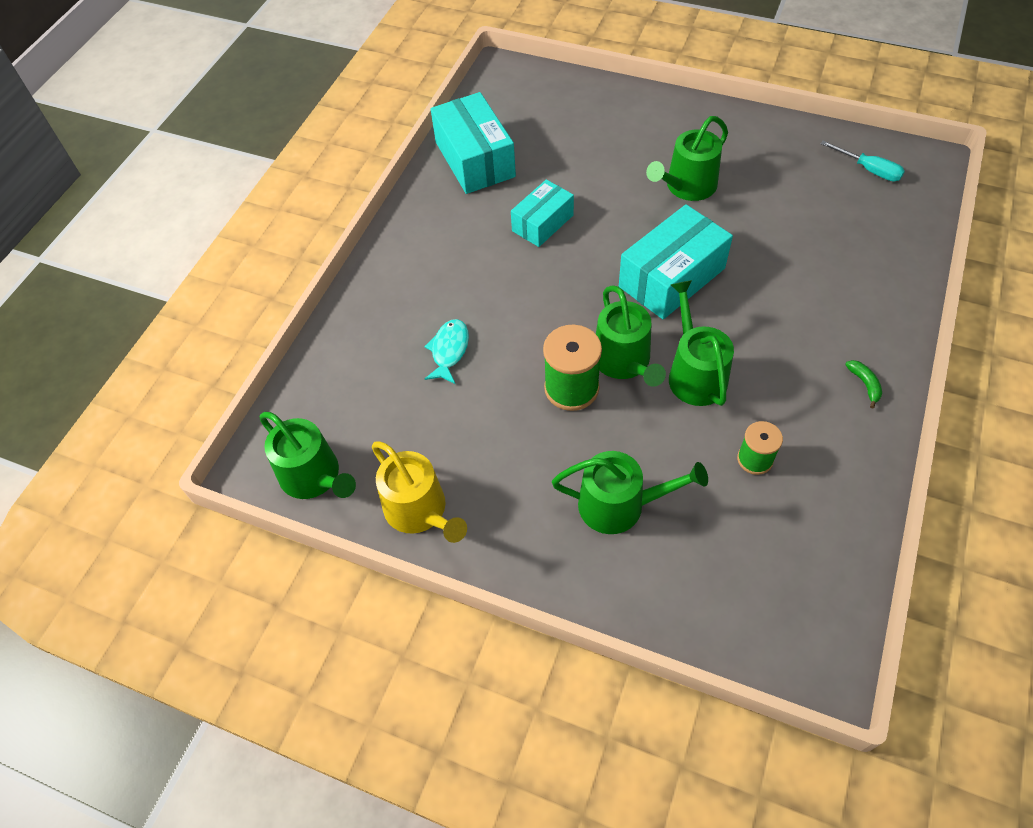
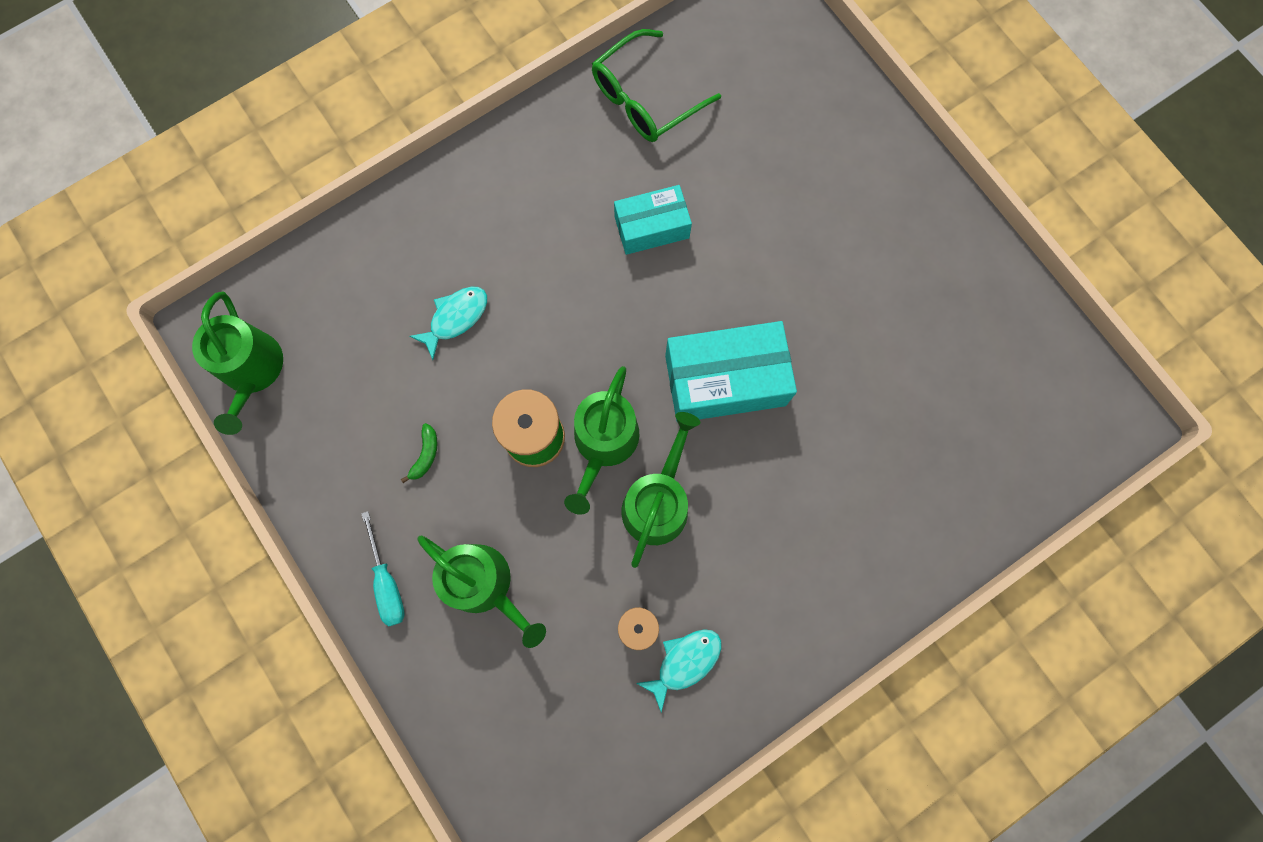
camera: 30 degrees right, 20 degrees up
yellow watering can [372,442,467,543] -> none
turquoise box [431,92,516,194] -> green glasses [592,29,721,142]
green watering can [646,116,728,201] -> none
turquoise screwdriver [821,141,905,181] -> turquoise screwdriver moved to [361,511,405,626]
green banana [845,360,882,409] -> green banana moved to [401,423,437,483]
none -> turquoise fish [636,629,721,713]

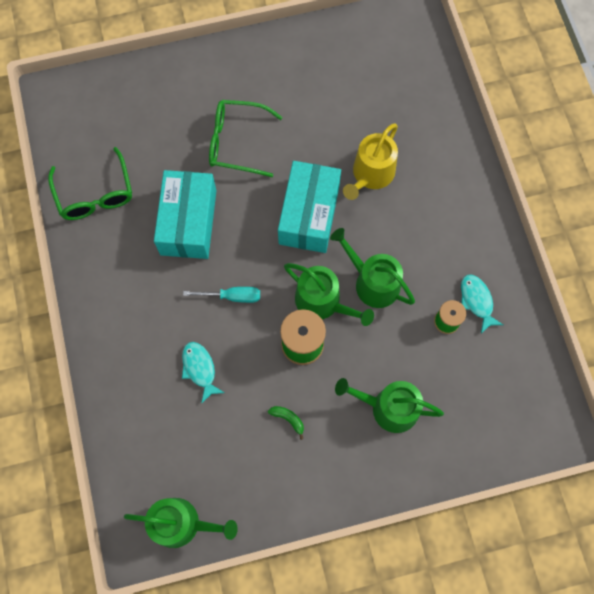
camera: 70 degrees left, 5 degrees down
turquoise screwdriver [361,511,405,626] -> turquoise screwdriver moved to [183,287,260,303]
green watering can [417,535,546,648] -> green watering can turned 135 degrees counterclockwise [335,378,444,433]
turquoise box [614,185,692,255] -> turquoise box [154,170,216,259], size x1.61
none -> green glasses [209,100,282,177]
none -> yellow watering can [343,123,398,200]

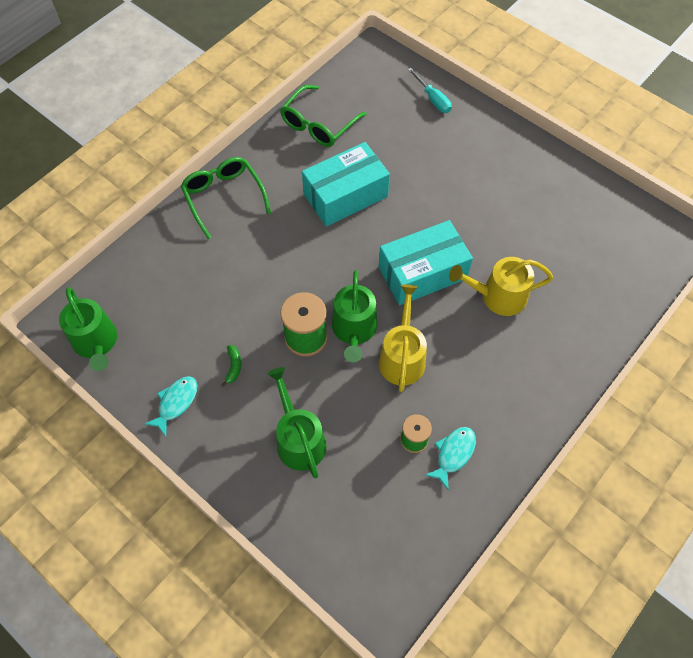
camera: 55 degrees right, 10 degrees down
turquoise fish [182,342,225,404] -> turquoise fish moved to [145,376,197,436]
turquoise screwdriver [183,287,260,303] -> turquoise screwdriver moved to [408,68,452,113]
green glasses [209,100,282,177] -> green glasses moved to [181,157,271,239]
green watering can [330,228,415,308] -> yellow watering can [379,284,427,392]

